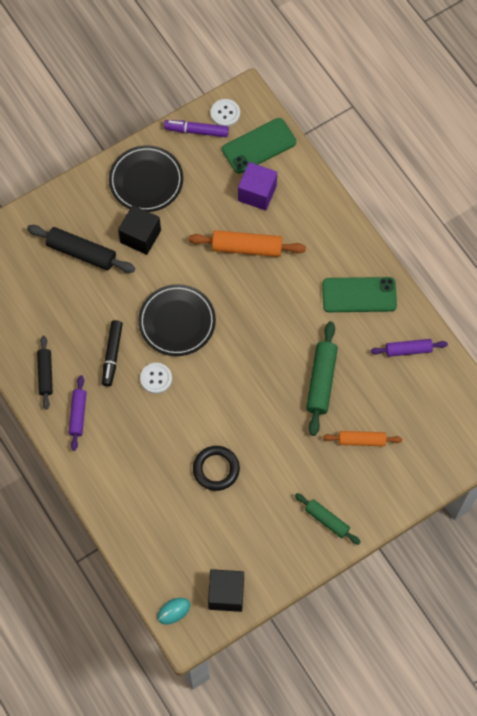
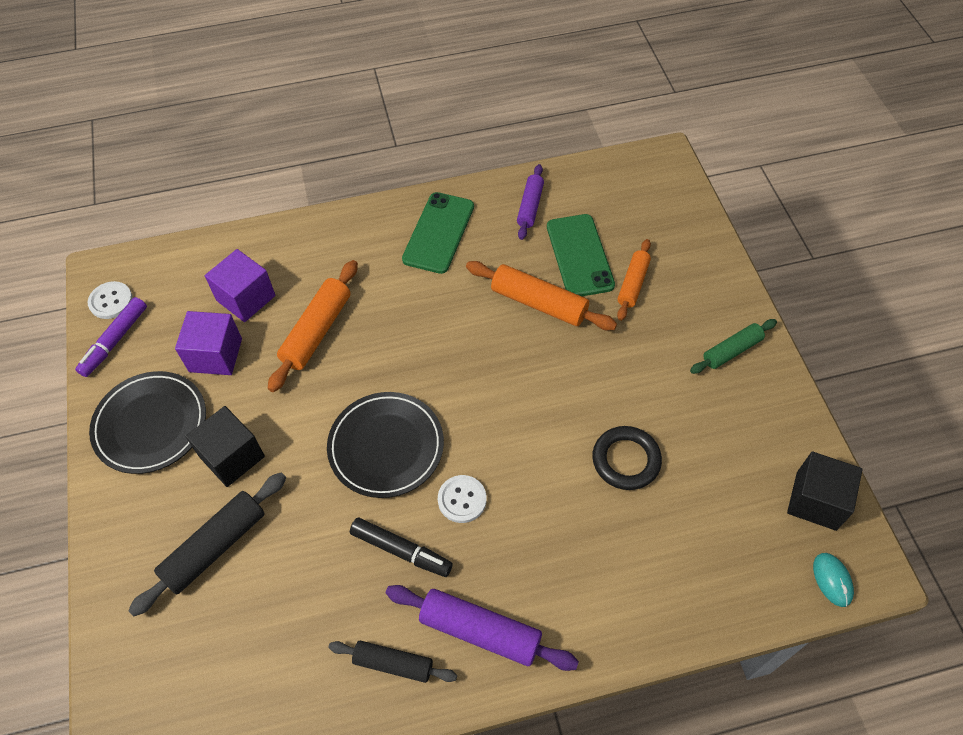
camera: 70 degrees left, 10 degrees down
purple rolling pin [69,375,87,451] -> purple rolling pin [386,585,579,671], size x1.56
green phone [222,118,296,173] -> green phone moved to [547,214,615,296]
green rolling pin [306,321,338,436] -> orange rolling pin [466,261,617,331]
none -> purple cube [175,311,242,375]

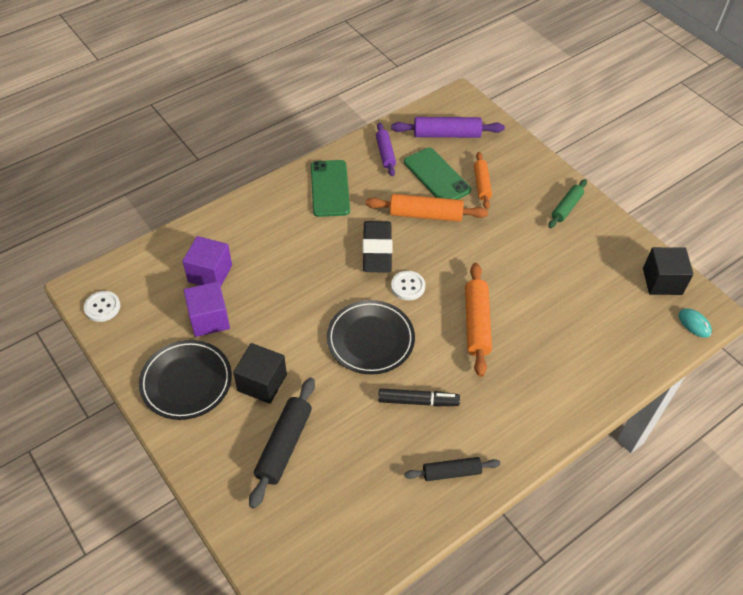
camera: 25 degrees left, 5 degrees down
purple marker [75,297,147,377] -> none
orange rolling pin [268,260,358,392] -> orange rolling pin moved to [465,263,492,377]
purple rolling pin [386,585,579,671] -> purple rolling pin moved to [391,117,505,138]
white button [438,475,487,523] -> white button moved to [391,271,425,300]
black ring [592,426,662,490] -> none
none -> black eraser [362,221,392,273]

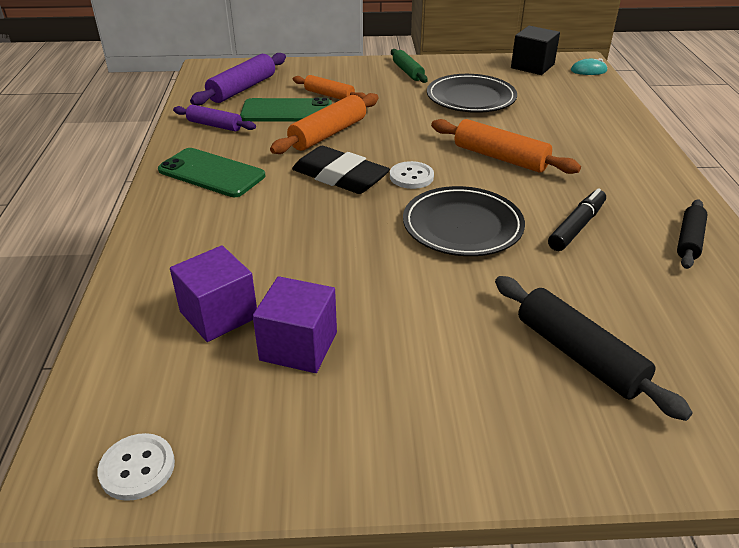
camera: 55 degrees left, 15 degrees down
black plate [139,340,232,420] -> black plate moved to [427,74,517,113]
black cube [233,343,287,404] -> none

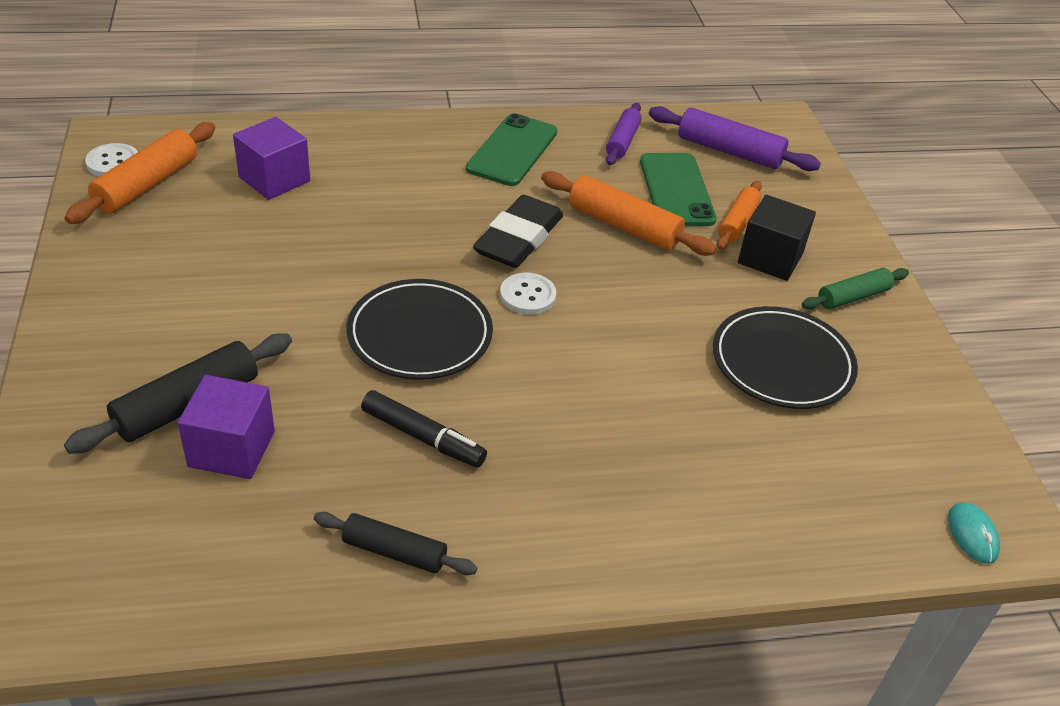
camera: 80 degrees right, 5 degrees up
purple cube [253,276,337,373] -> purple cube moved to [178,375,275,479]
orange rolling pin [431,119,581,174] -> orange rolling pin moved to [65,122,215,224]
black cube [511,26,560,75] -> black cube moved to [738,195,816,281]

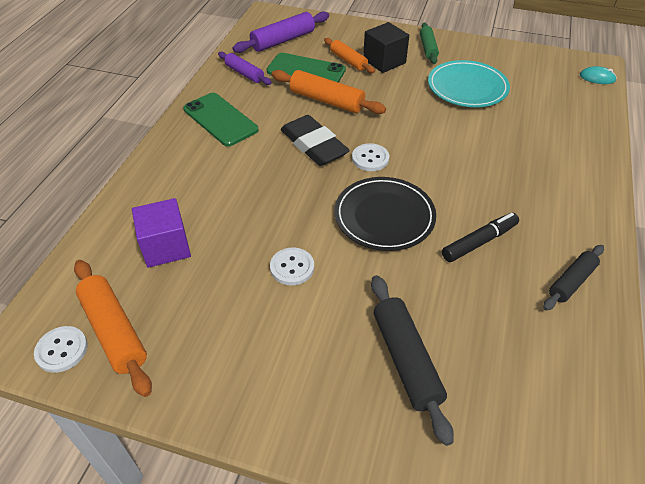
camera: 60 degrees left, 5 degrees up
purple cube [178,375,275,479] -> none
orange rolling pin [541,171,717,256] -> orange rolling pin turned 60 degrees clockwise [272,70,386,114]
black plate [713,306,858,409] -> turquoise plate [428,60,510,107]
none -> white button [270,248,314,285]

